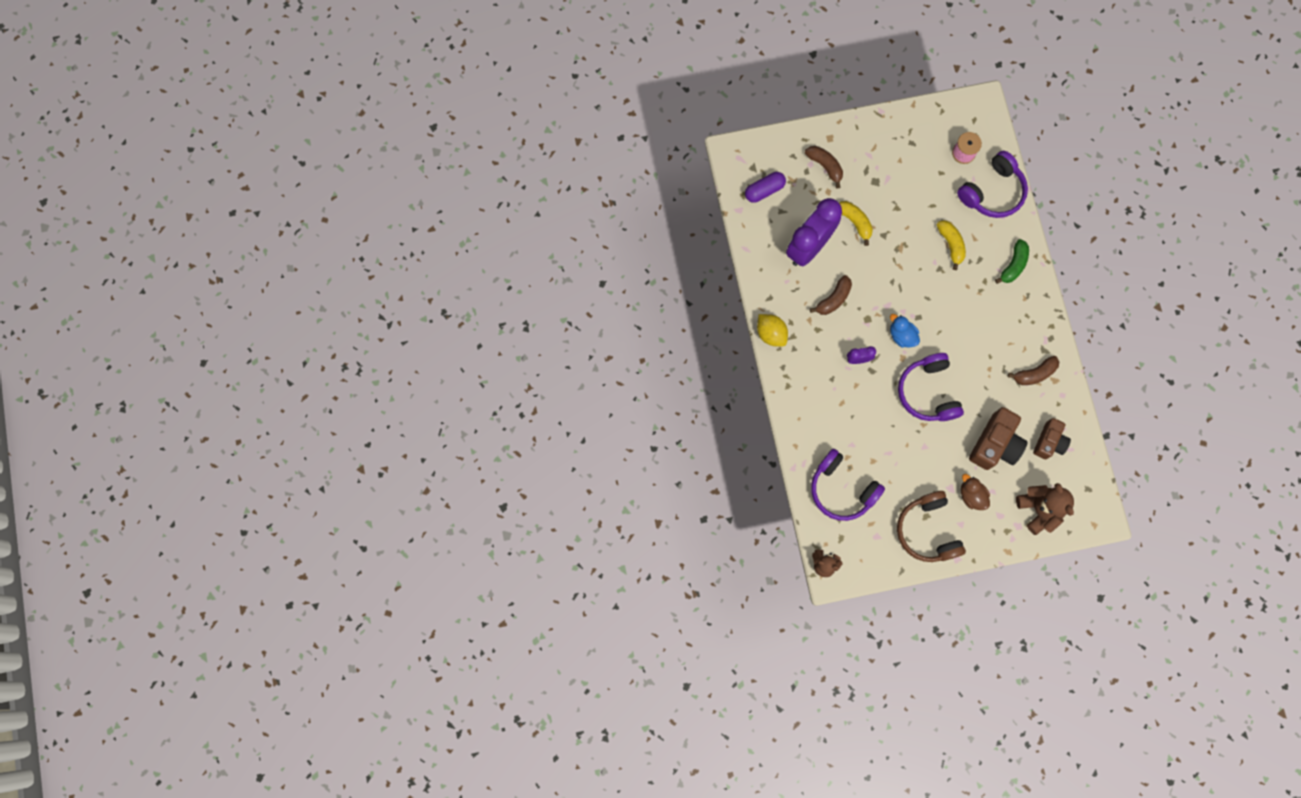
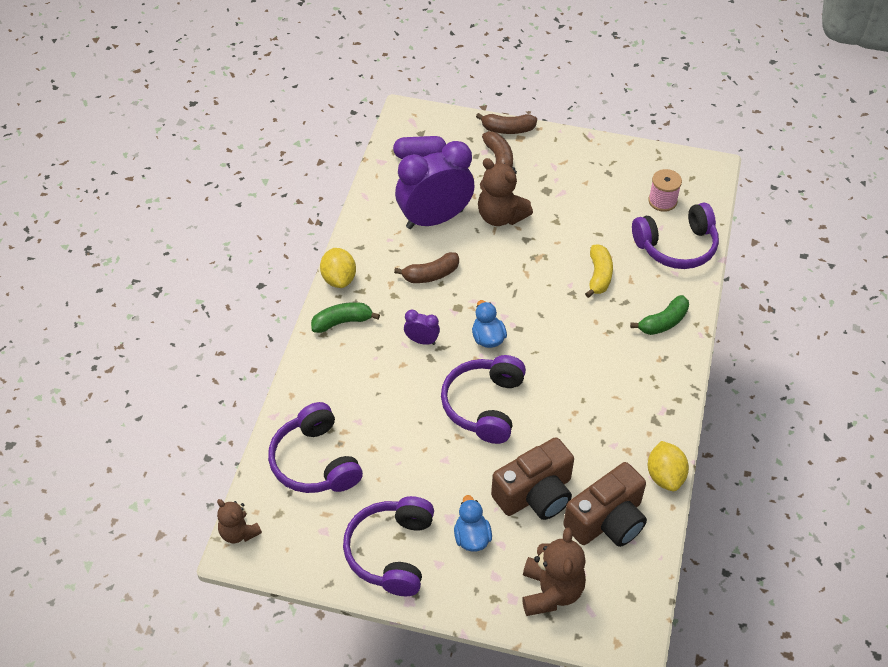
camera: 25 degrees right, 25 degrees down
yellow banana [839,201,873,246] -> brown teddy bear [478,158,533,226]
brown headphones [897,491,966,562] -> purple headphones [343,496,434,596]
brown duck [961,474,990,510] -> blue duck [454,495,492,552]
brown banana [1007,356,1059,385] -> brown banana moved to [476,113,537,134]
brown camera [1033,418,1071,459] -> brown camera [563,462,647,547], size x1.53
none -> green banana [311,302,380,333]
none -> yellow lemon [648,441,689,491]

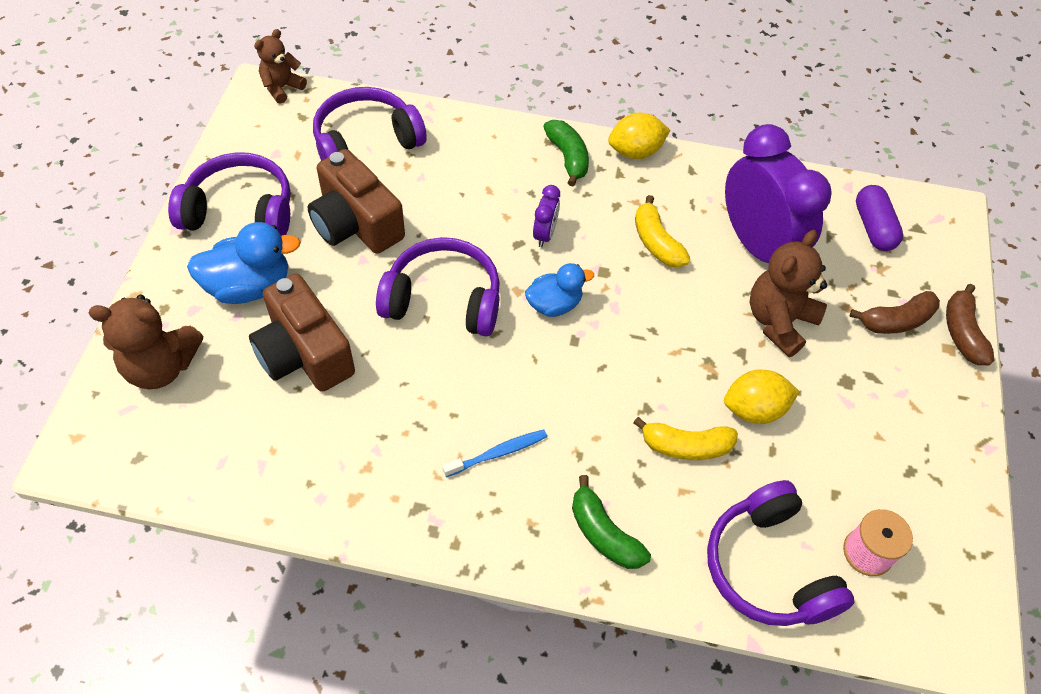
camera: 85 degrees right, 5 degrees up
brown banana [394,252,459,283] -> yellow banana [635,195,690,268]
blue duck [454,495,492,552] -> blue duck [187,222,301,304], size x1.55
brown camera [563,462,647,547] -> brown camera moved to [307,149,405,254]
yellow lemon [648,441,689,491] -> yellow lemon moved to [724,370,800,424]
none -> blue toothbrush [442,429,547,477]

